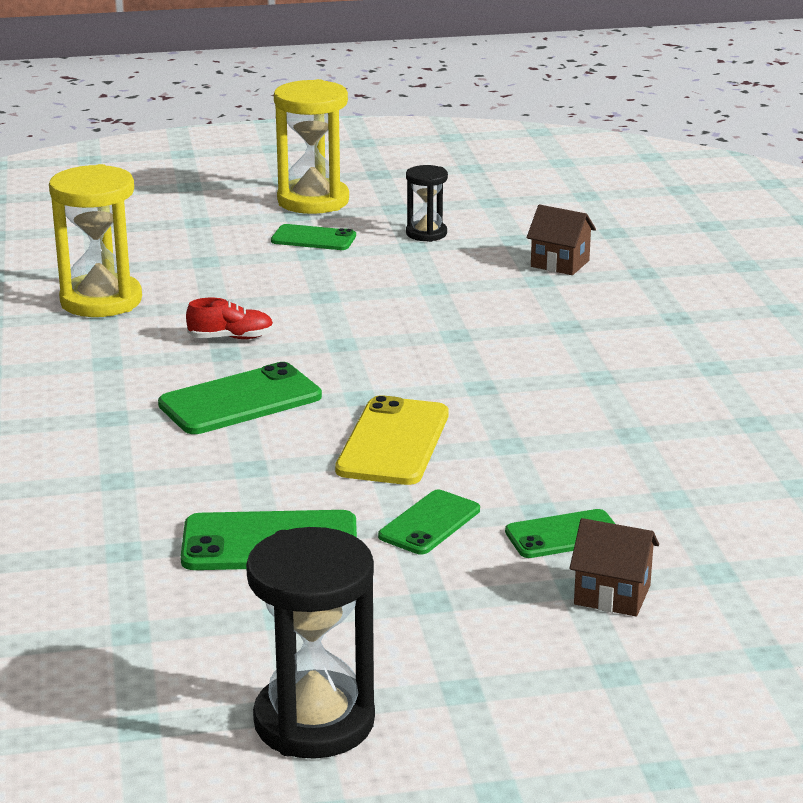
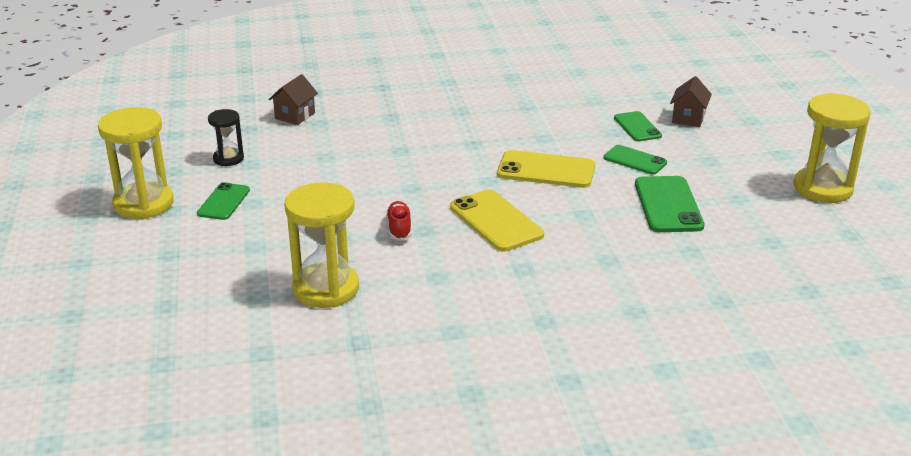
camera: 90 degrees left, 5 degrees up
green phone [158,362,322,434] -> yellow phone [450,189,544,252]
black hourglass [246,527,375,759] -> yellow hourglass [794,93,871,203]

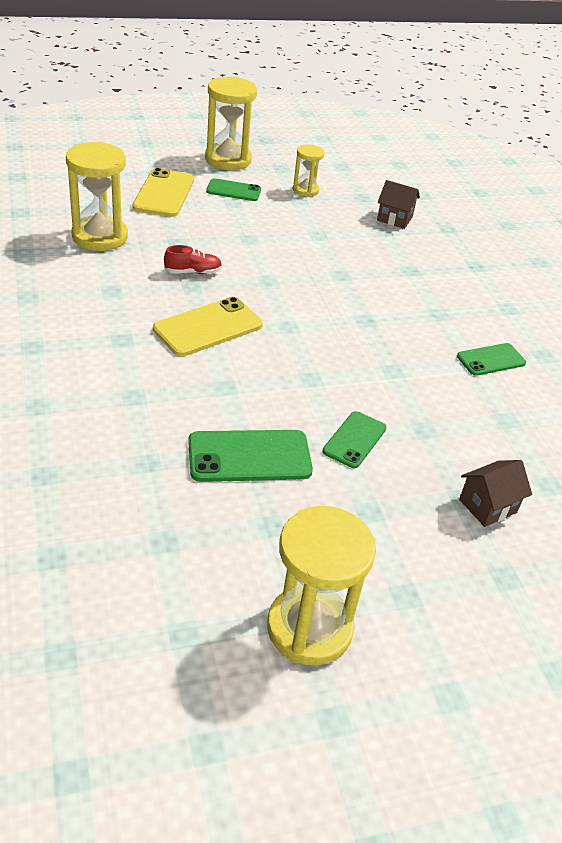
camera: 80 degrees right, 10 degrees up
black hourglass [208,109,244,166] -> yellow hourglass [293,145,324,197]
yellow phone [497,150,595,188] -> yellow phone moved to [133,168,194,217]
green phone [614,111,662,141] -> green phone moved to [457,343,526,376]
brown house [670,76,712,127] -> brown house turned 45 degrees counterclockwise [459,460,532,527]

